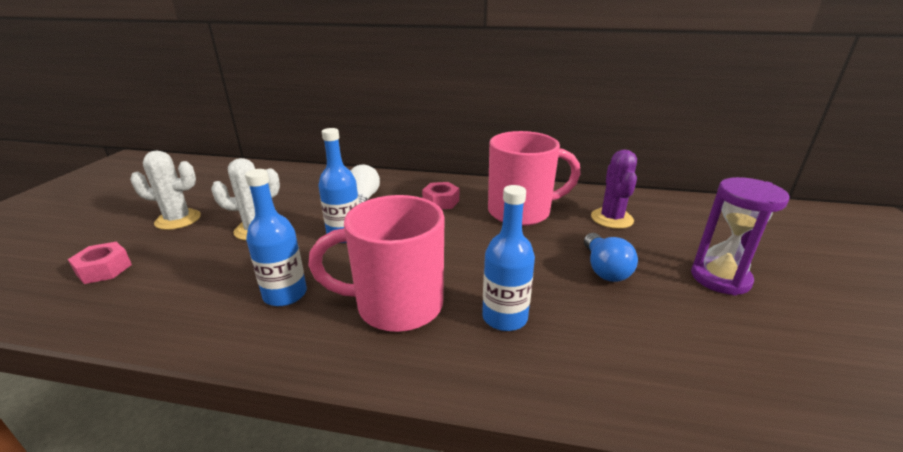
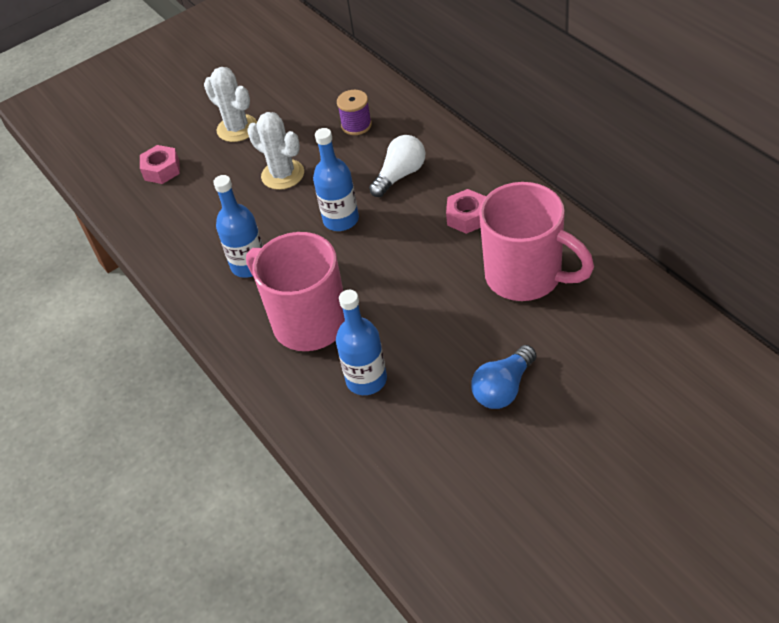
camera: 50 degrees right, 20 degrees up
purple cactus [591,149,637,229] -> none
purple hourglass [691,177,790,296] -> none
none -> purple spool [337,90,372,135]

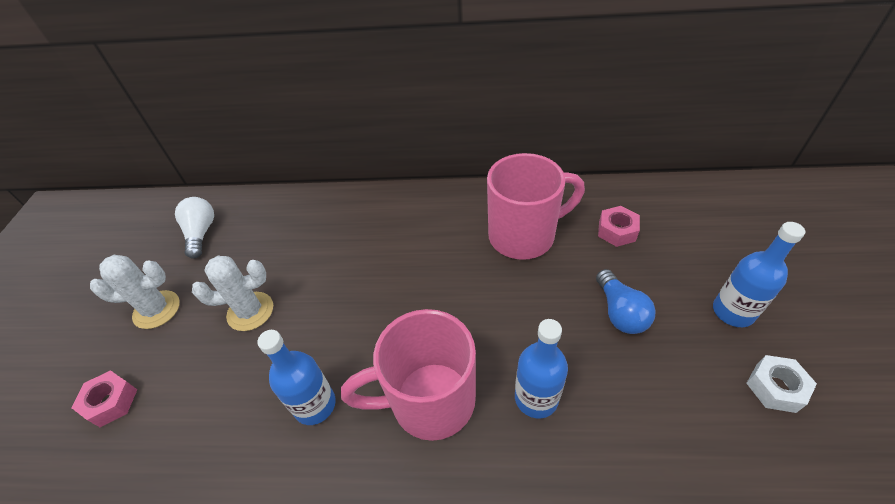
camera: 55 degrees left, 0 degrees up
blue bottle [313,128,359,231] -> blue bottle moved to [713,222,805,327]
purple spool [337,90,372,135] -> none
white light bulb [369,135,425,197] -> white light bulb moved to [175,197,214,259]
pink nut [446,189,486,234] -> pink nut moved to [598,206,640,247]
none -> white nut [746,355,817,413]

